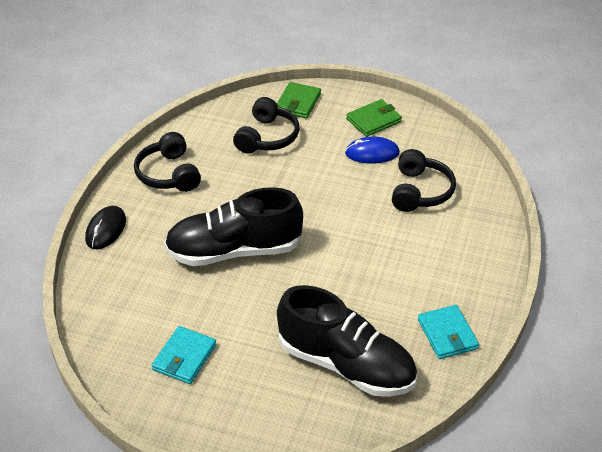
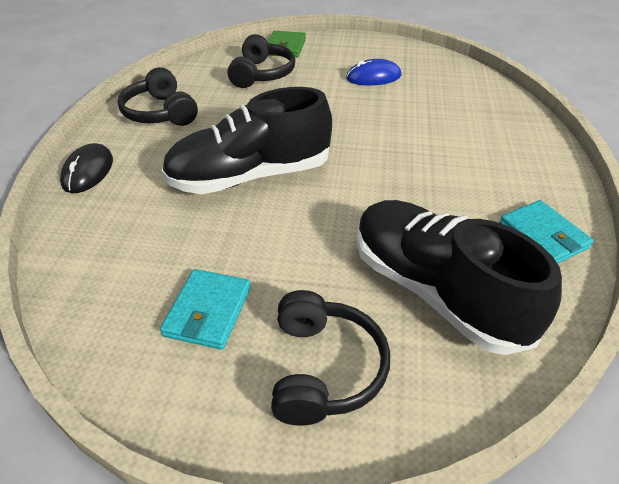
camera: 10 degrees left, 0 degrees up
black shoe [277,285,417,397] -> black shoe turned 150 degrees counterclockwise [357,200,562,355]
green wallet [346,99,402,137] -> none
black headphones [392,149,456,212] -> black headphones moved to [271,290,390,426]

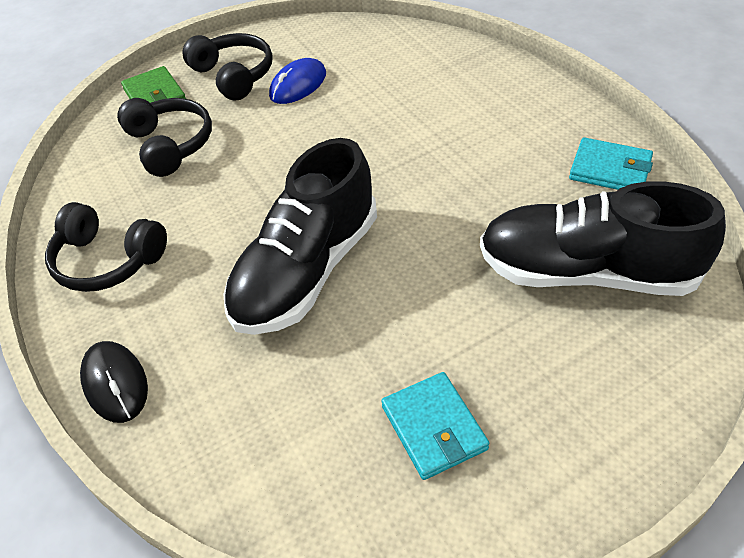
camera: 35 degrees left, 5 degrees up
black headphones [271,290,390,426] -> black headphones moved to [182,33,273,100]

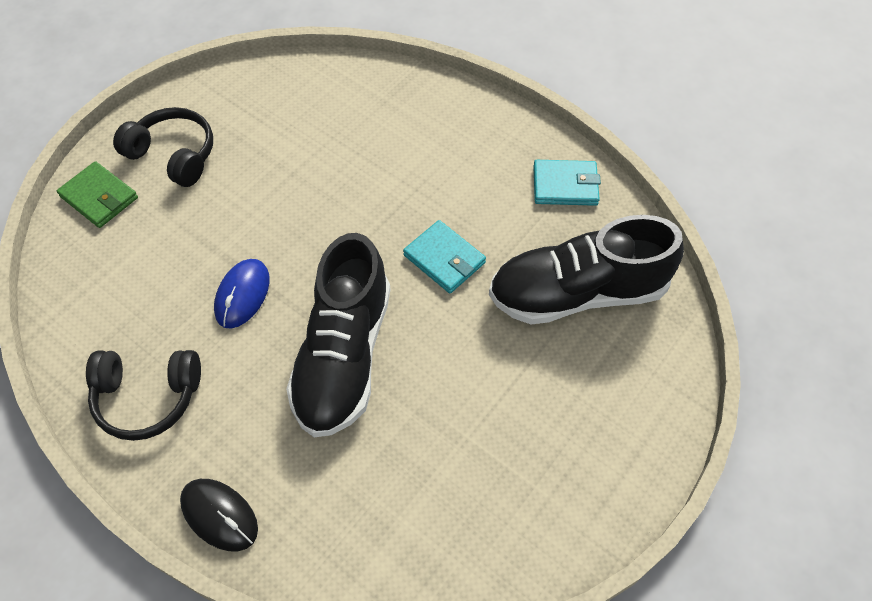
camera: 25 degrees left, 10 degrees up
black headphones [117,98,212,177] -> none
blue mouse [269,58,326,104] -> blue mouse moved to [214,259,270,329]
turquoise wallet [381,372,489,480] -> turquoise wallet moved to [403,220,486,293]

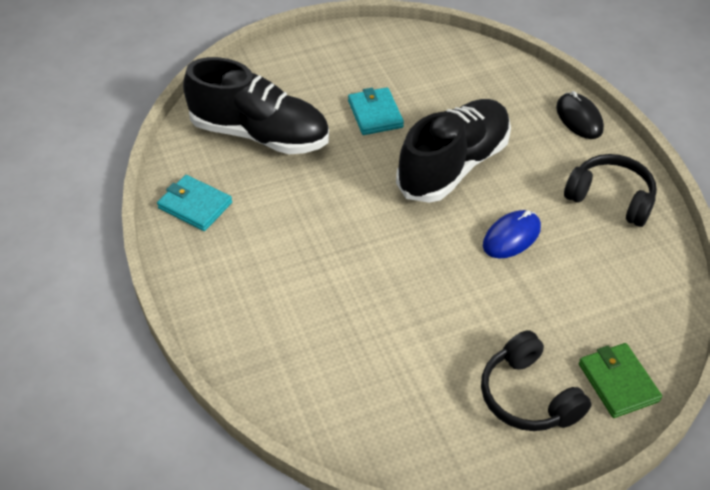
camera: 150 degrees left, 10 degrees down
turquoise wallet [403,220,486,293] -> turquoise wallet moved to [348,87,404,135]

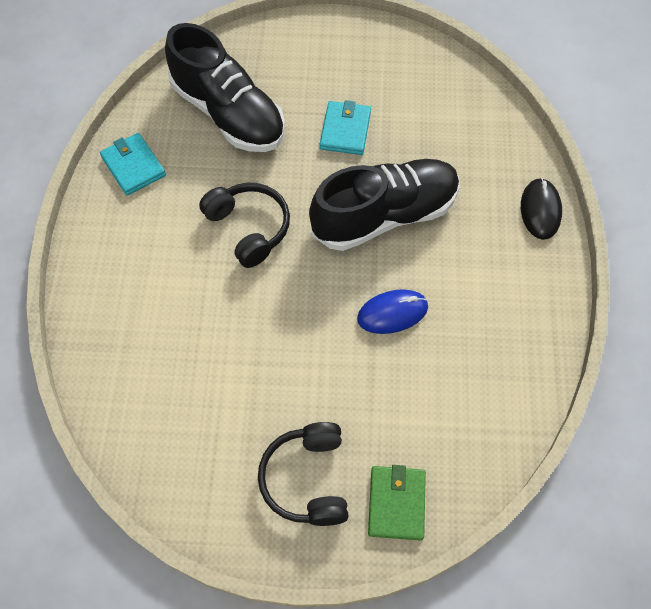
camera: 25 degrees right, 15 degrees up
black headphones [564,154,657,227] -> black headphones moved to [199,183,290,268]

